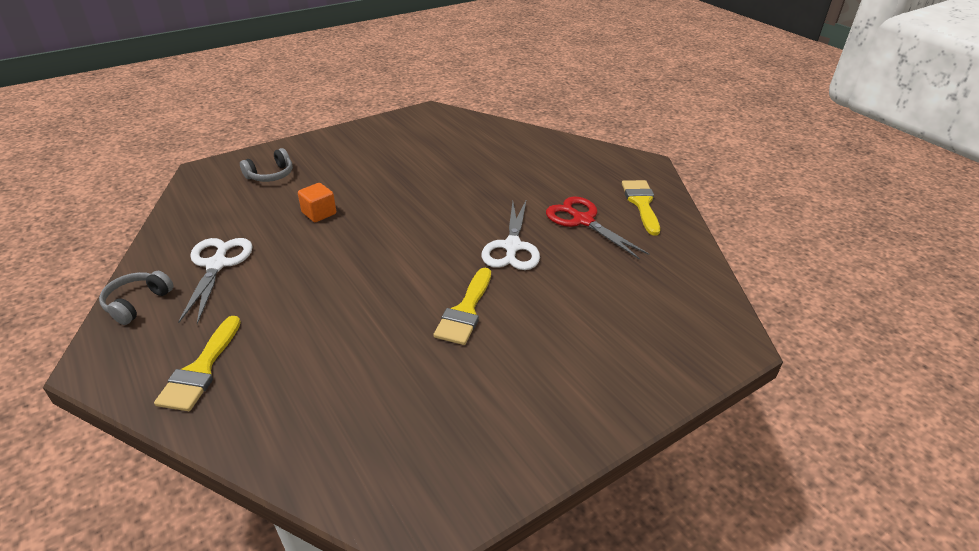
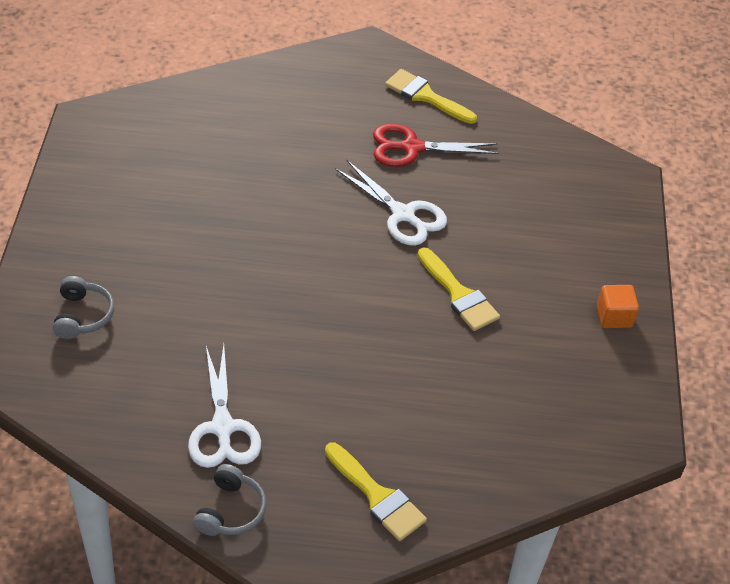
camera: 55 degrees left, 10 degrees up
grey headphones [99,271,174,325] -> grey headphones turned 135 degrees counterclockwise [193,464,266,536]
white scissors [178,238,253,324] -> white scissors turned 135 degrees counterclockwise [188,345,261,468]
orange cube [298,183,336,222] -> orange cube moved to [597,285,639,328]

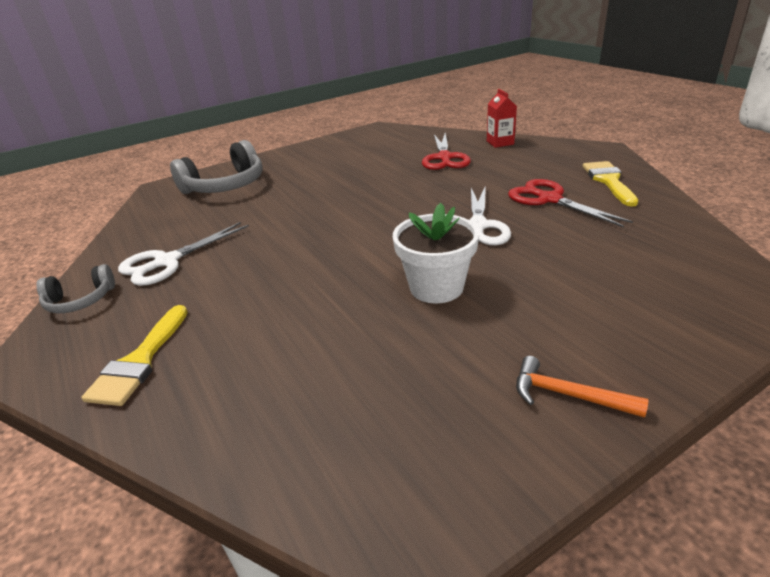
camera: 60 degrees right, 15 degrees down
grey headphones [53,276,114,339] -> grey headphones [170,140,263,194], size x1.77
yellow brush [418,248,500,331] -> white flower pot [393,203,479,304]
orange cube [597,285,639,328] -> orange hammer [516,356,649,418]
none -> red scissors [422,133,471,170]
none -> red carton [487,89,517,148]

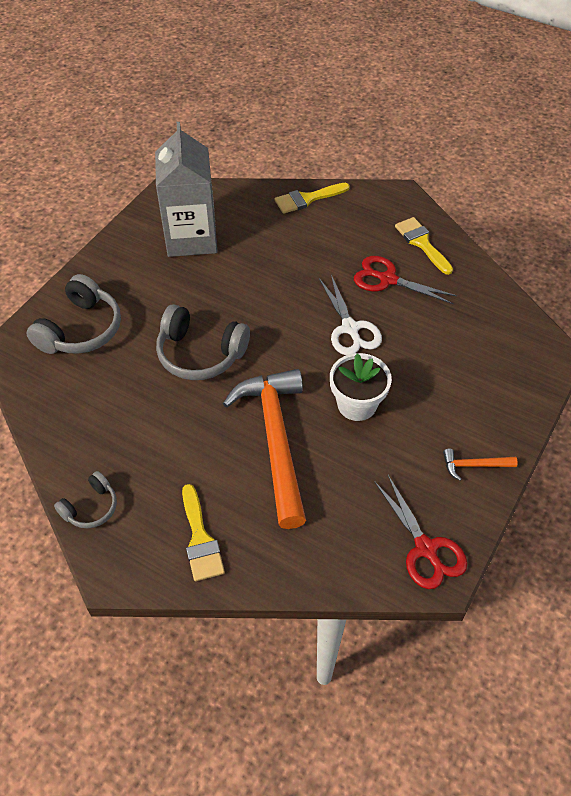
camera: 30 degrees left, 20 degrees up
white scissors [118,222,249,286] -> none
red scissors [422,133,471,170] -> red scissors moved to [375,475,467,589]
red carton [487,89,517,148] -> yellow brush [274,183,350,214]
none -> grey carton [155,122,217,257]
none -> grey headphones [156,304,250,380]
none -> orange hammer [223,369,306,529]

